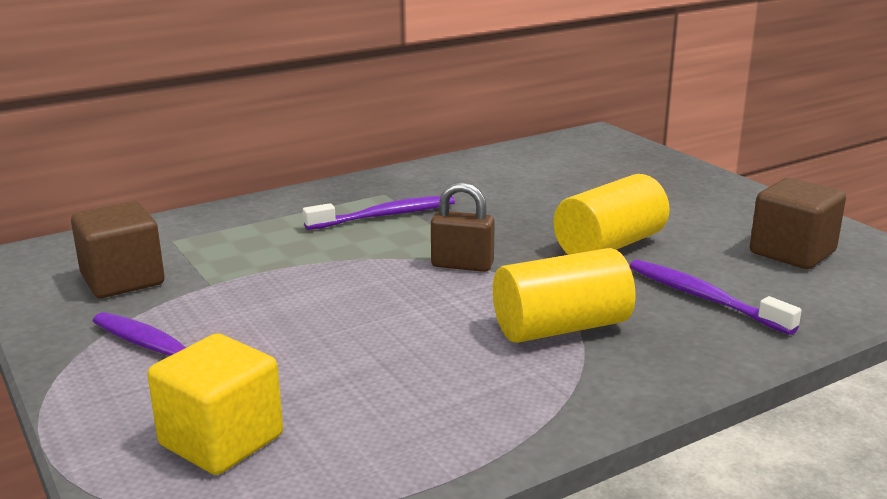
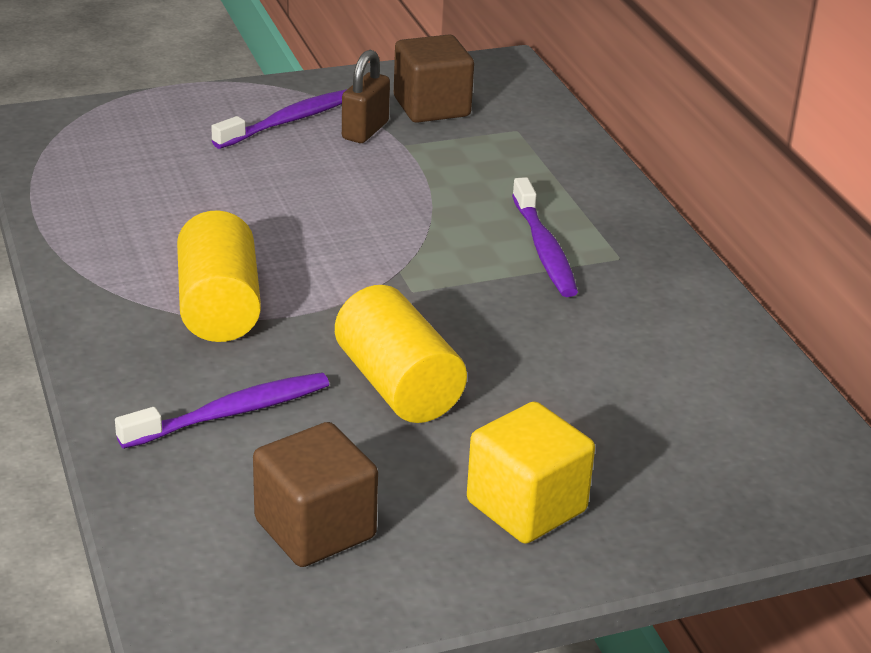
camera: 100 degrees right, 10 degrees up
yellow cube [147,333,283,475] -> yellow cube moved to [467,401,595,544]
brown padlock [431,182,495,272] -> brown padlock moved to [342,50,390,143]

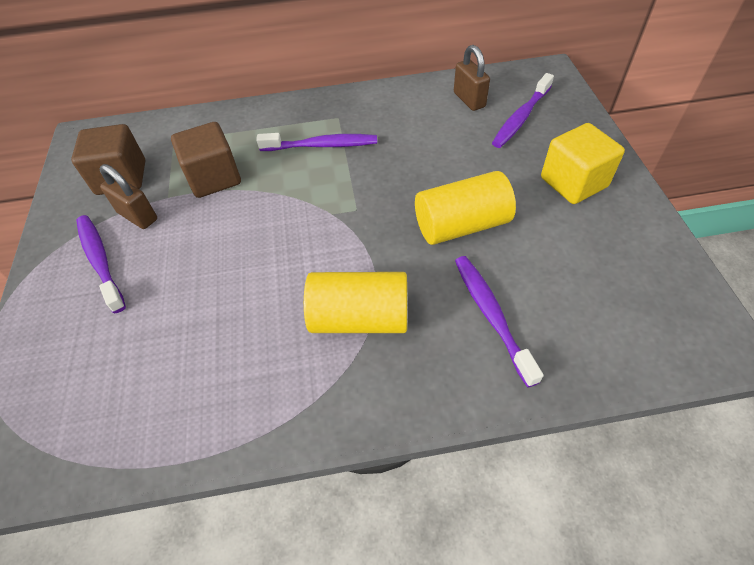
camera: 75 degrees left, 20 degrees up
brown cube [253,422,378,567] -> brown cube moved to [171,122,241,198]
none -> brown padlock [454,45,490,111]
none -> purple toothbrush [492,73,554,148]

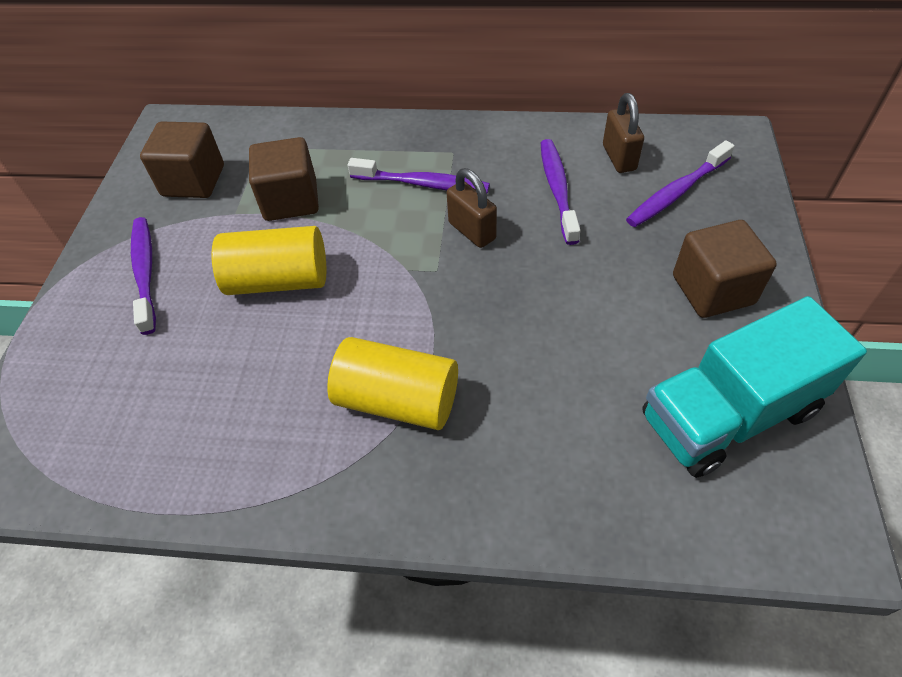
camera: 15 degrees right, 0 degrees up
brown padlock [100,164,157,229] -> brown padlock moved to [447,168,497,248]
yellow cylinder [415,171,516,245] -> yellow cylinder moved to [211,226,326,295]
purple toothbrush [455,256,544,388] -> purple toothbrush moved to [541,139,580,245]
yellow cube [541,123,625,204] -> brown cube [673,220,777,318]
none -> turquoise truck [642,296,867,478]

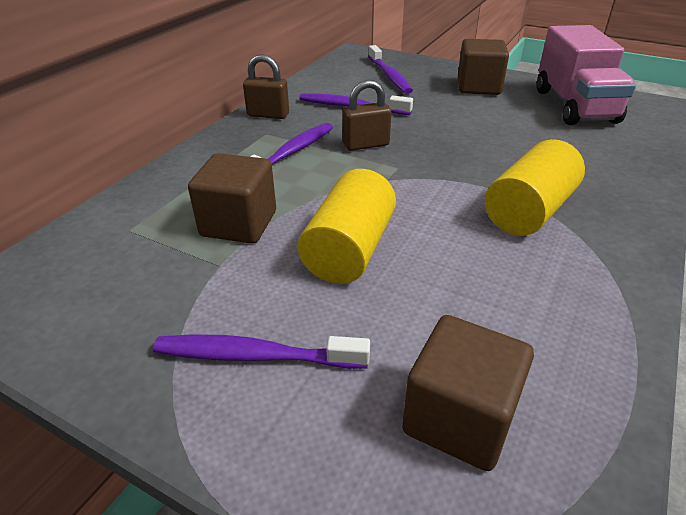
camera: 70 degrees left, 15 degrees down
brown cube [140,122,224,198] -> brown cube moved to [402,315,534,471]
brown padlock [603,93,644,173] -> brown padlock moved to [243,54,289,119]
turquoise truck [642,296,867,478] -> pink truck [537,25,636,125]

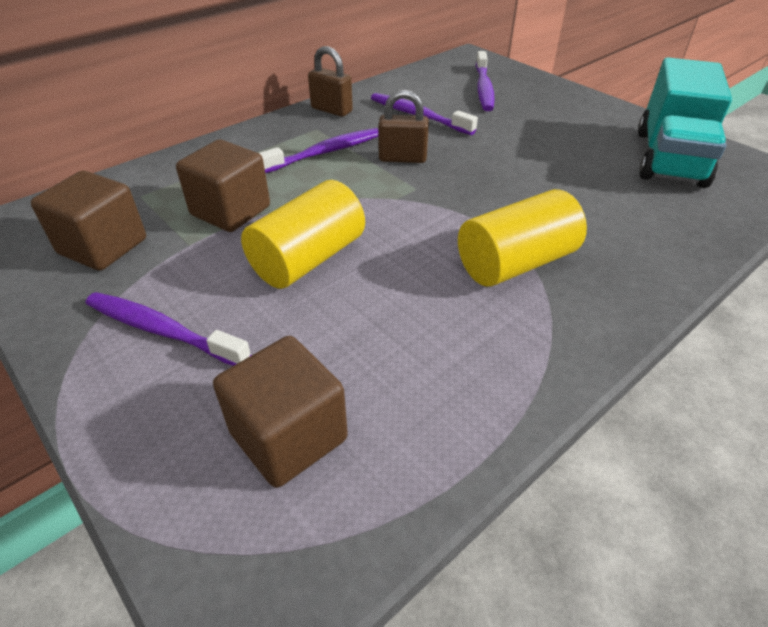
camera: 20 degrees right, 5 degrees up
brown cube [458,39,509,95] -> brown cube moved to [31,171,146,271]
pink truck [537,25,636,125] -> turquoise truck [638,57,732,188]

